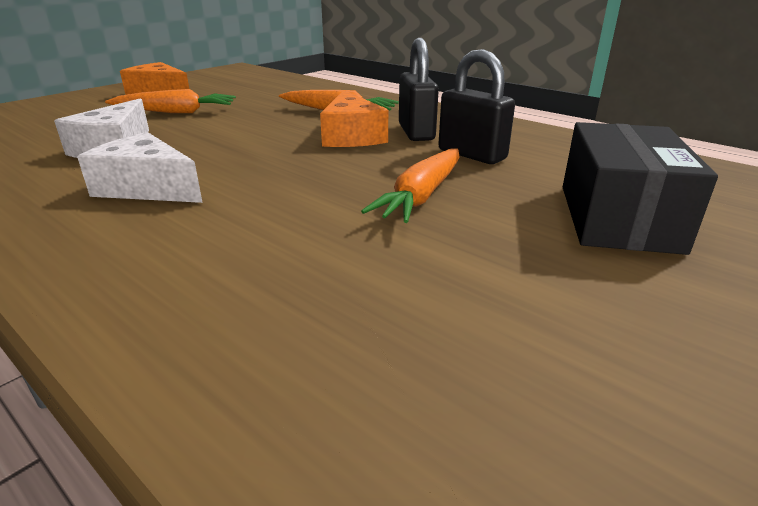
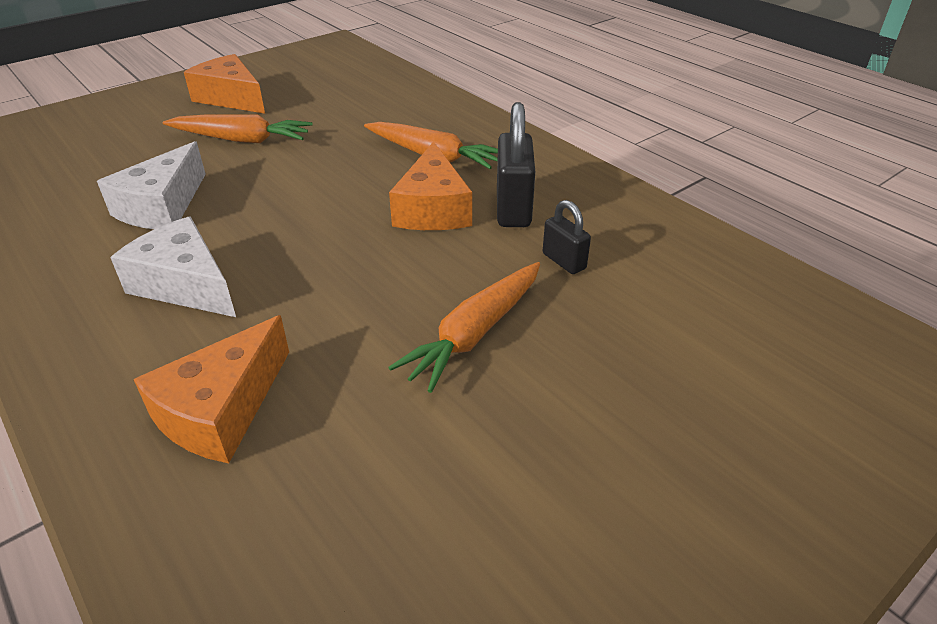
camera: 10 degrees right, 10 degrees up
black padlock [438,49,515,164] -> black padlock [543,200,591,274], size x0.57
black box [563,122,718,255] -> none
none -> orange cheese [133,315,289,463]

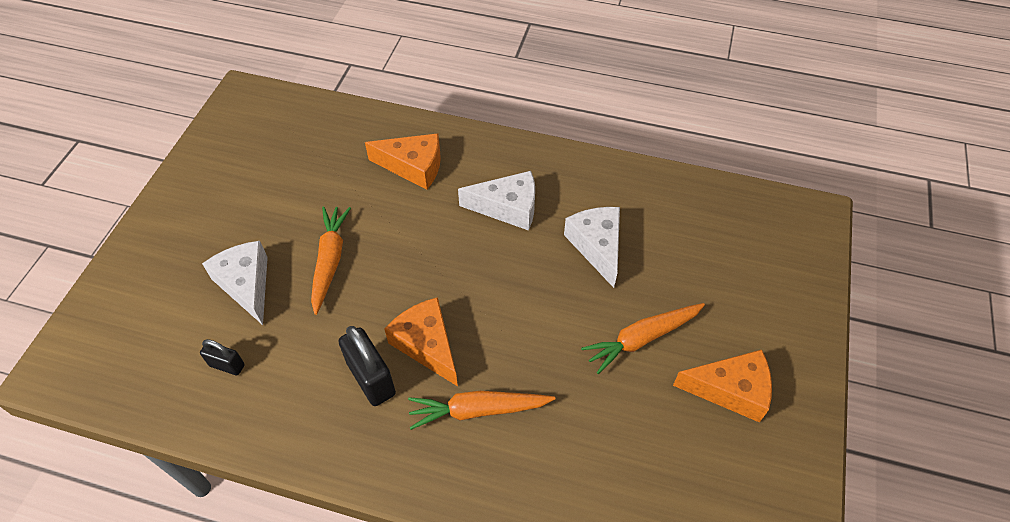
camera: 145 degrees right, 15 degrees up
orange cheese [133,315,289,463] -> orange cheese turned 105 degrees clockwise [365,133,441,190]
black padlock [543,200,591,274] -> black padlock moved to [200,339,245,376]
none -> white cheese [202,241,268,325]

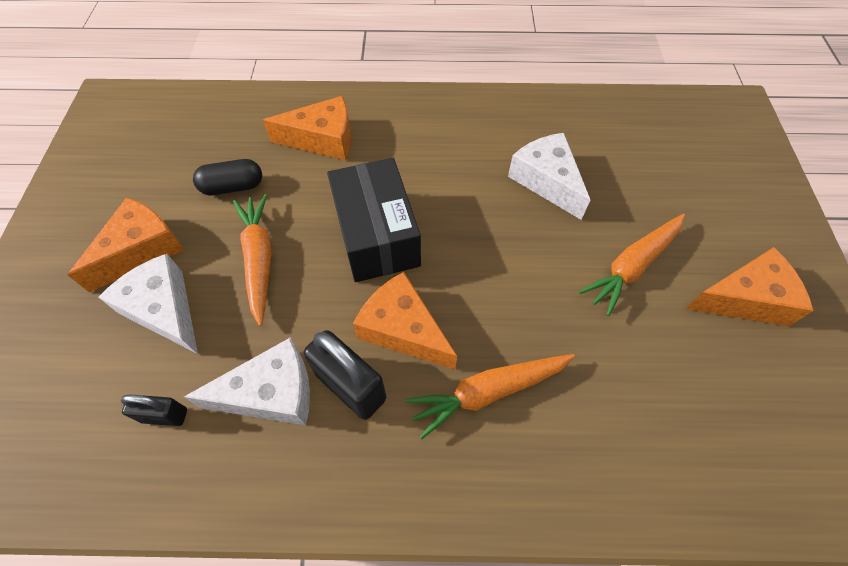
camera: 15 degrees left, 5 degrees up
white cheese [458,171,535,231] -> white cheese moved to [184,337,310,425]
none -> orange cheese [68,197,184,292]
none -> black capsule [193,159,262,195]
none -> black box [327,158,421,282]

